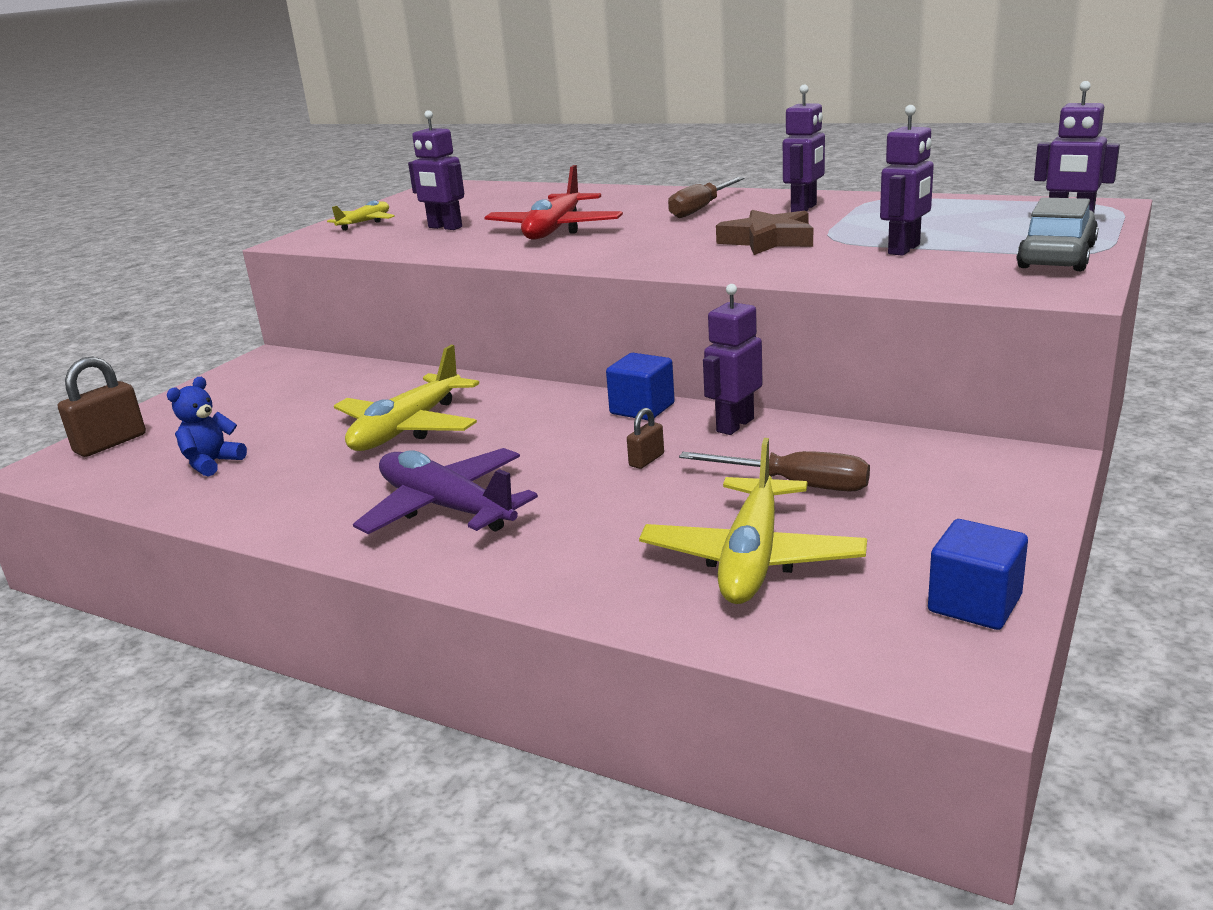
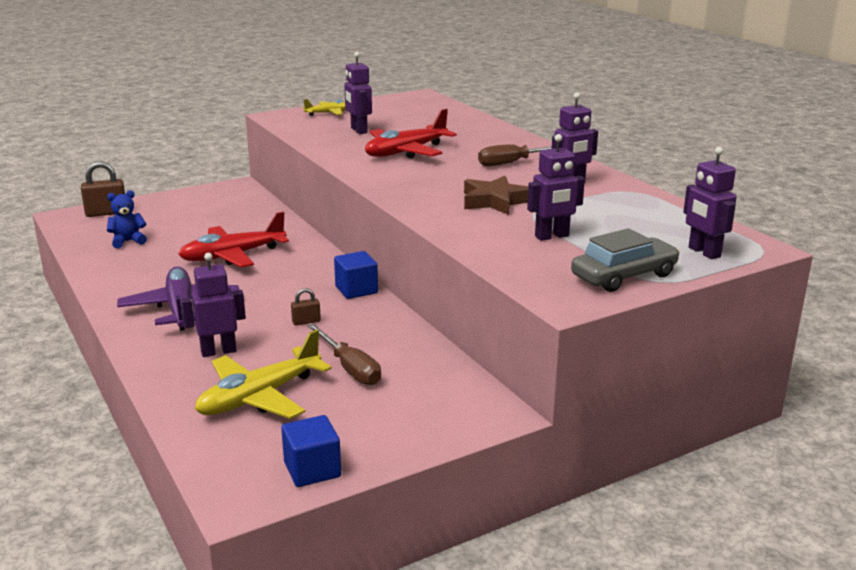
camera: 30 degrees right, 0 degrees up
yellow plane [334,345,479,451] -> red plane [178,212,289,268]
purple robot [703,284,763,435] -> purple robot moved to [181,253,246,357]

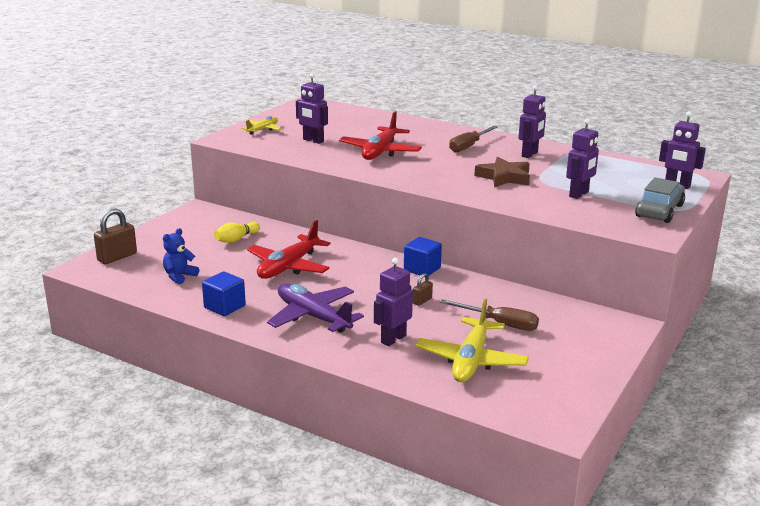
camera: 30 degrees left, 0 degrees up
blue cube [281,415,341,487] -> blue cube moved to [202,271,246,316]
none -> yellow bowling pin [214,222,260,243]

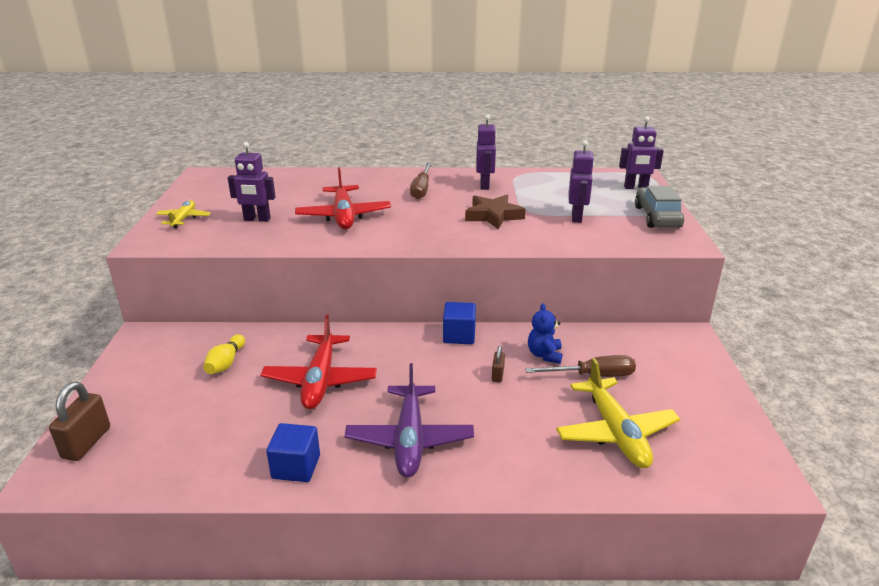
camera: 30 degrees left, 5 degrees up
blue teddy bear [163,228,199,284] -> blue teddy bear moved to [528,303,562,364]
purple plane [267,283,364,333] -> purple plane turned 105 degrees counterclockwise [345,363,474,478]
purple robot [374,258,413,346] -> none

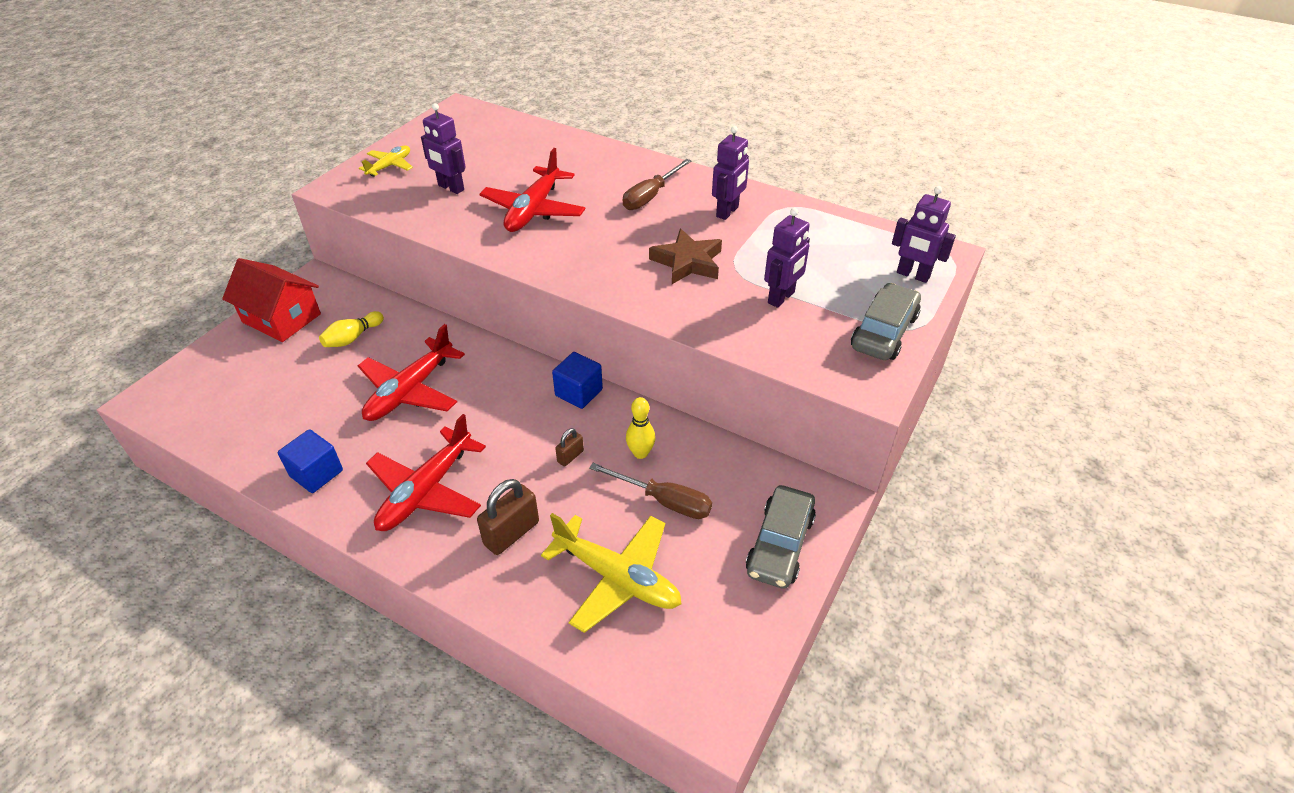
camera: 30 degrees right, 15 degrees up
brown padlock [49,382,110,461] -> brown padlock moved to [477,479,539,555]
purple plane [345,363,474,478] -> red plane [366,414,486,531]
blue teddy bear [528,303,562,364] -> yellow bowling pin [626,397,655,459]
yellow plane [556,358,680,468] -> yellow plane turned 75 degrees counterclockwise [541,513,682,633]
none -> red house [222,258,321,342]
none -> grey car [746,485,816,589]

